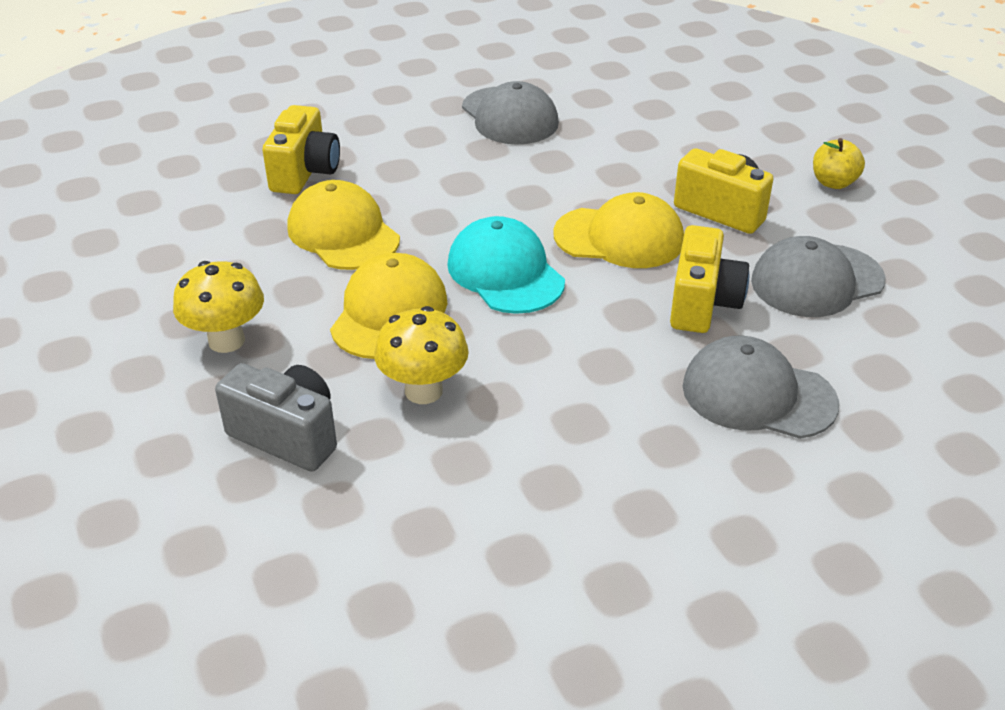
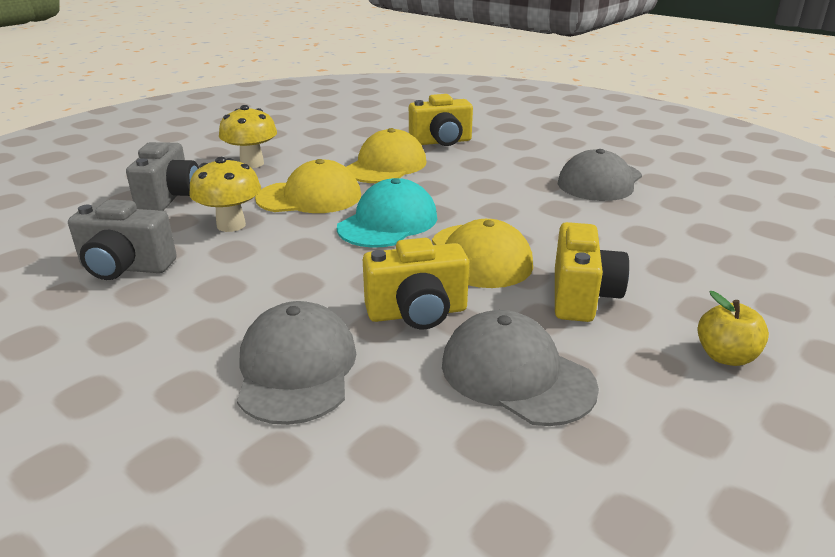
camera: 65 degrees right, 10 degrees down
none -> grey camera [68,199,177,280]

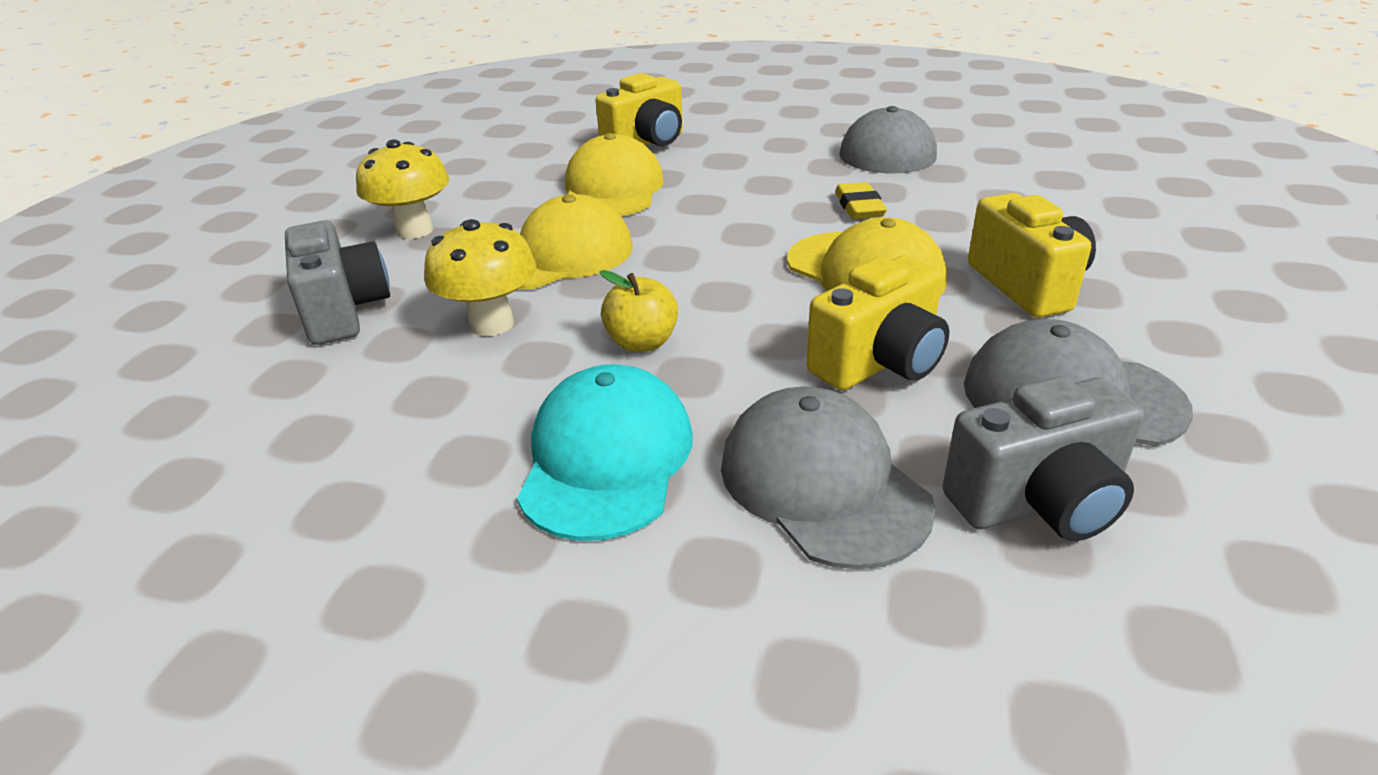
camera: 25 degrees left, 5 degrees up
grey camera [68,199,177,280] -> grey camera moved to [942,376,1144,541]
turquoise cap [337,178,437,248] -> turquoise cap moved to [517,364,692,541]
yellow apple [698,291,769,366] -> yellow apple moved to [600,270,678,352]
none -> yellow eraser [835,182,887,219]

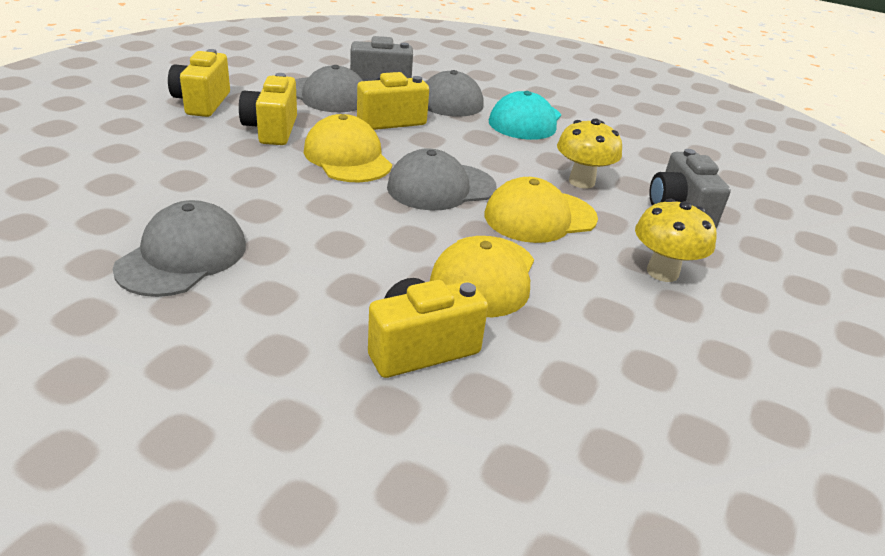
camera: 170 degrees left, 0 degrees up
yellow apple [600,270,678,352] -> none
yellow eraser [835,182,887,219] -> none
none -> yellow camera [168,49,230,117]
none -> grey cap [387,148,496,211]

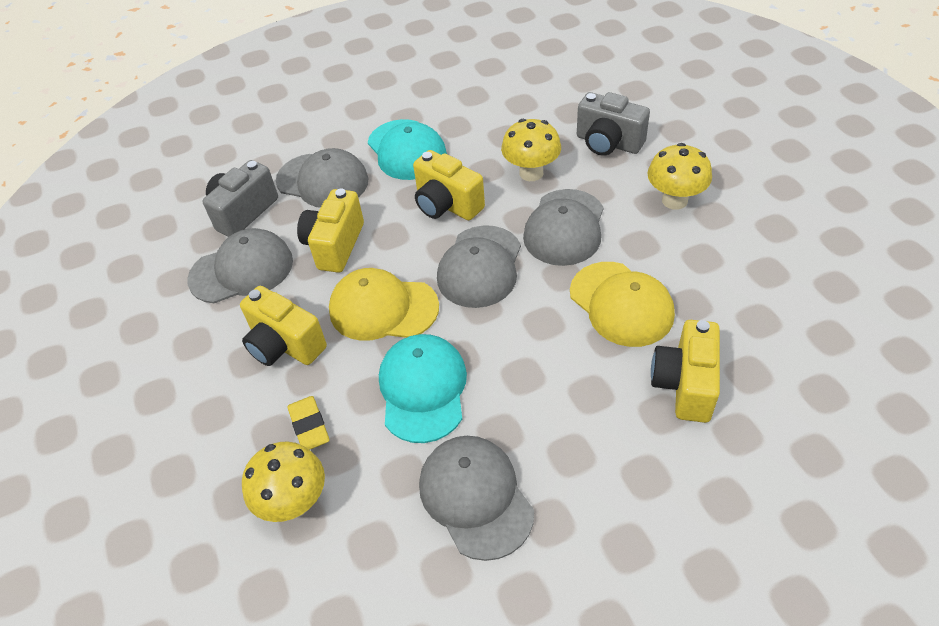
camera: 45 degrees left, 15 degrees up
yellow camera [168,49,230,117] -> yellow camera moved to [413,150,485,220]
yellow cap [485,177,598,243] -> grey cap [523,189,604,266]
none -> yellow mushroom [242,441,325,522]
none -> yellow eraser [287,396,329,450]
none -> turquoise cap [379,334,467,443]

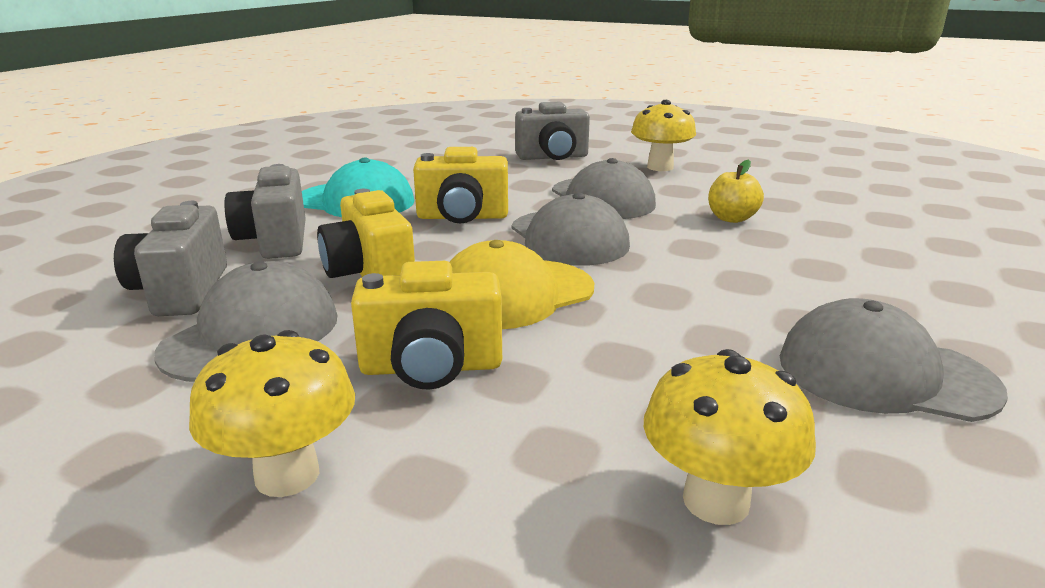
camera: 45 degrees left, 25 degrees down
grey cap [276,148,369,208] -> grey camera [224,164,306,259]
yellow eraser [287,396,329,450] -> none
turquoise cap [379,334,467,443] -> none
yellow mushroom [501,119,561,181] -> yellow mushroom moved to [189,330,355,497]
yellow cap [570,262,675,347] -> yellow apple [708,159,764,223]
yellow camera [651,320,720,423] -> none

